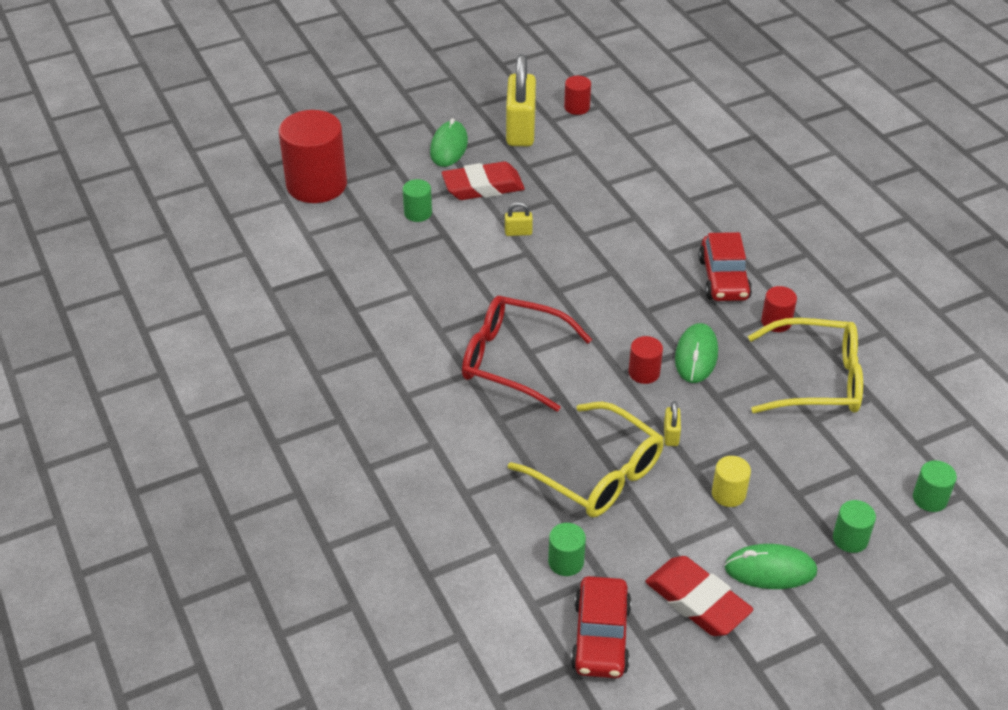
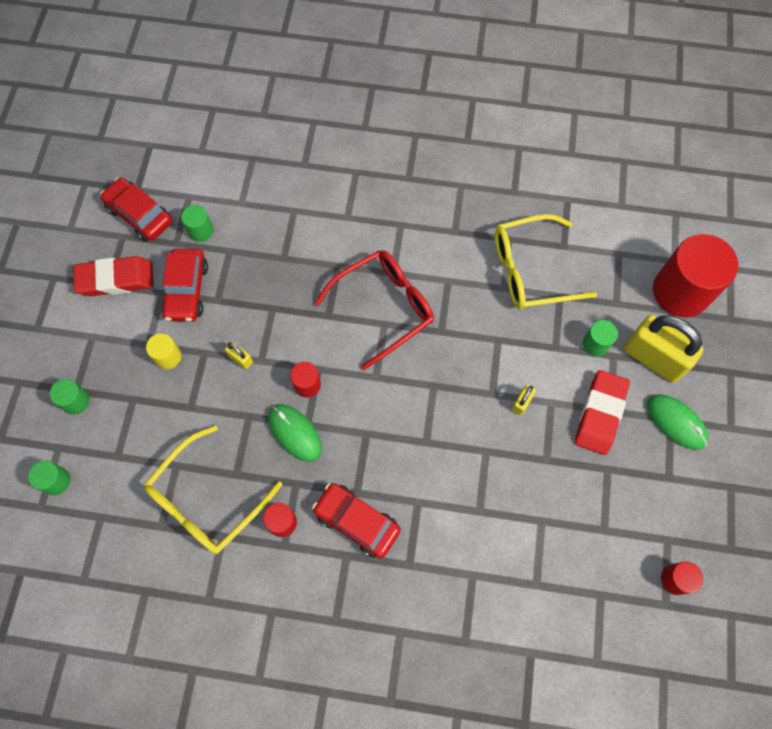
camera: 125 degrees right, 25 degrees up
yellow padlock [506,54,536,146] -> yellow padlock moved to [624,315,704,383]
yellow glasses [508,402,664,517] -> yellow glasses moved to [495,214,597,309]
green mouse [725,544,817,589] -> none
none -> red car [161,249,208,322]

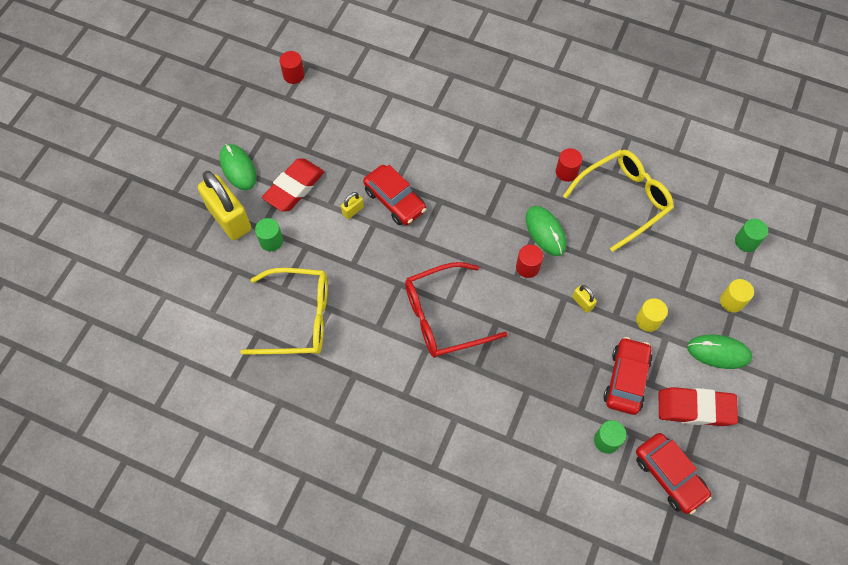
camera: 165 degrees left, 5 degrees down
green cylinder [50,379,90,414] -> yellow cylinder [720,279,754,312]
red car [312,483,401,558] -> red car moved to [363,165,427,225]
red cylinder [653,234,738,317] -> none
none -> green mouse [687,335,752,369]

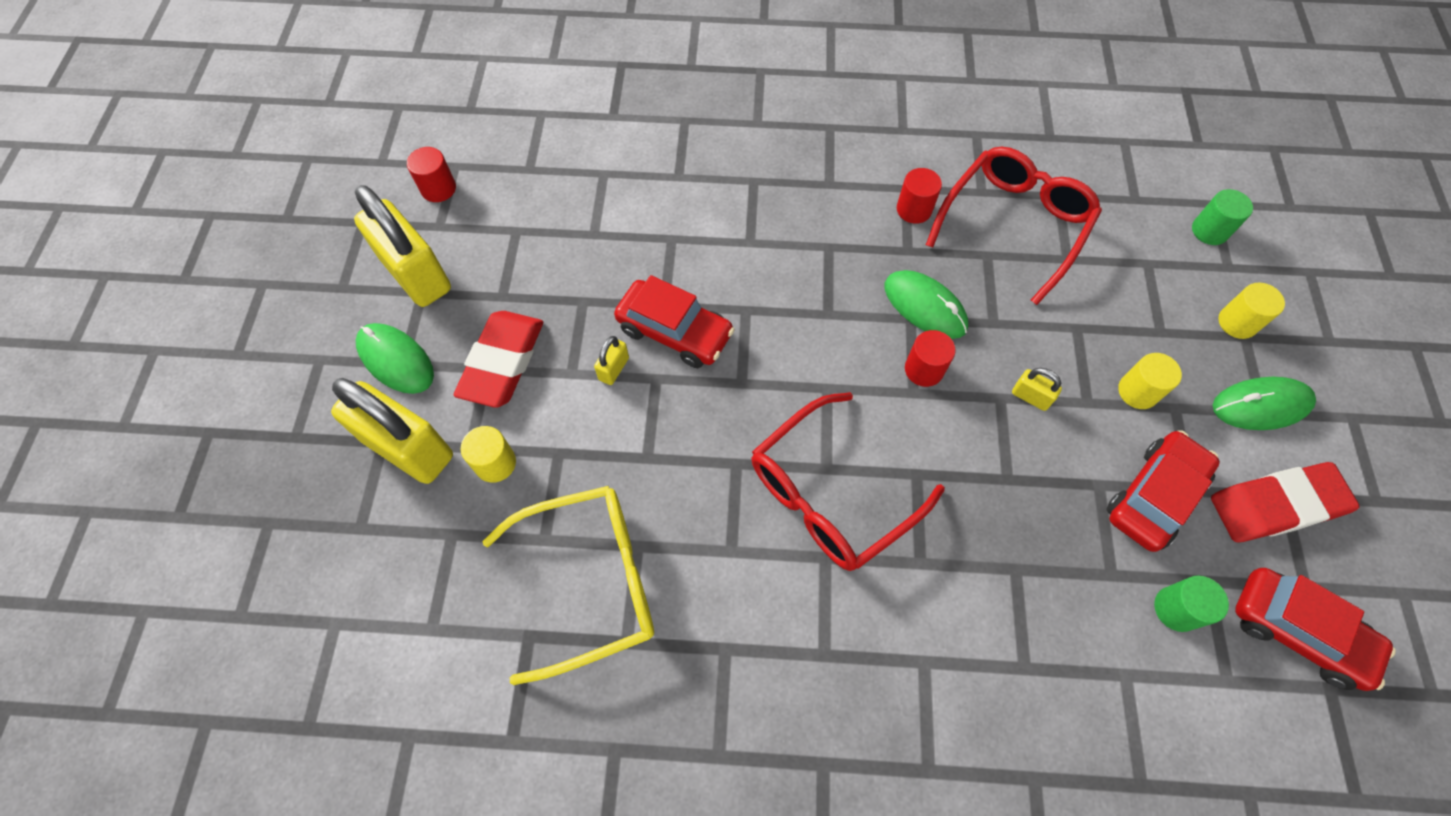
camera: 20 degrees left, 0 degrees up
green cylinder [255,218,283,251] -> yellow cylinder [461,426,516,483]
yellow glasses [563,150,674,252] -> red glasses [926,147,1102,305]
red car [603,337,653,415] -> red car turned 45 degrees clockwise [1106,430,1220,552]
none -> yellow padlock [354,185,451,307]

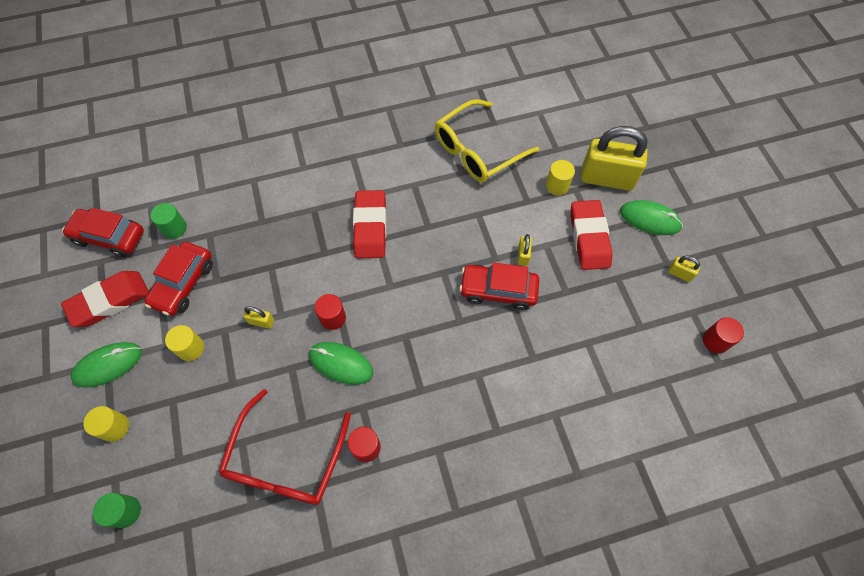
camera: 160 degrees right, 0 degrees up
yellow padlock [354,185,451,307] -> yellow padlock [668,256,700,282], size x0.42
red glasses [752,392,945,571] -> red eraser [353,190,387,258]

